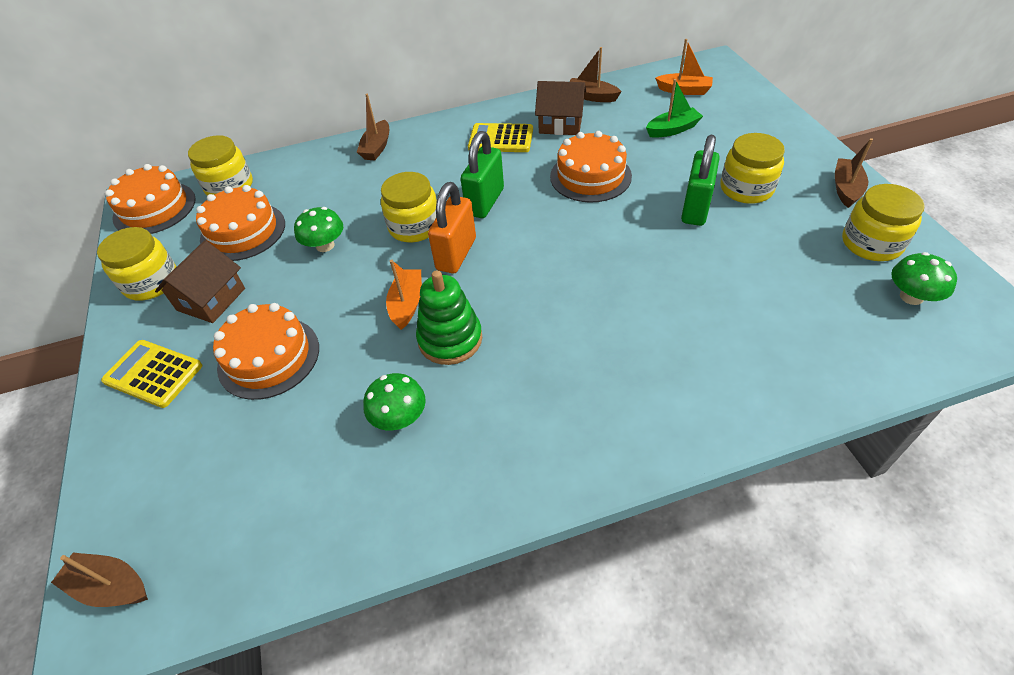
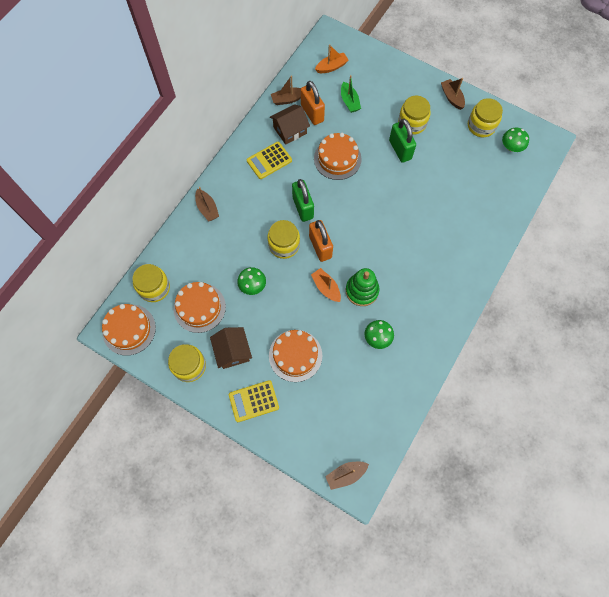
camera: 45 degrees left, 20 degrees up
green boat [646,79,703,138] -> green boat turned 135 degrees clockwise [341,75,361,113]
none -> orange padlock [301,81,325,125]

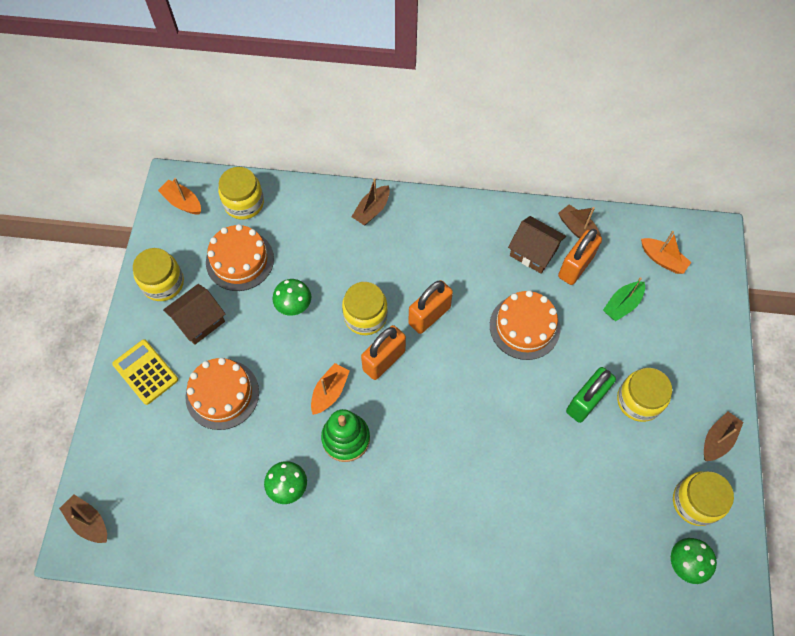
camera: 65 degrees right, 5 degrees down
orange cake [102,304,156,356] -> orange boat [158,178,201,214]
yellow calculator [247,142,292,179] -> none
green padlock [292,179,314,222] -> orange padlock [408,280,453,334]

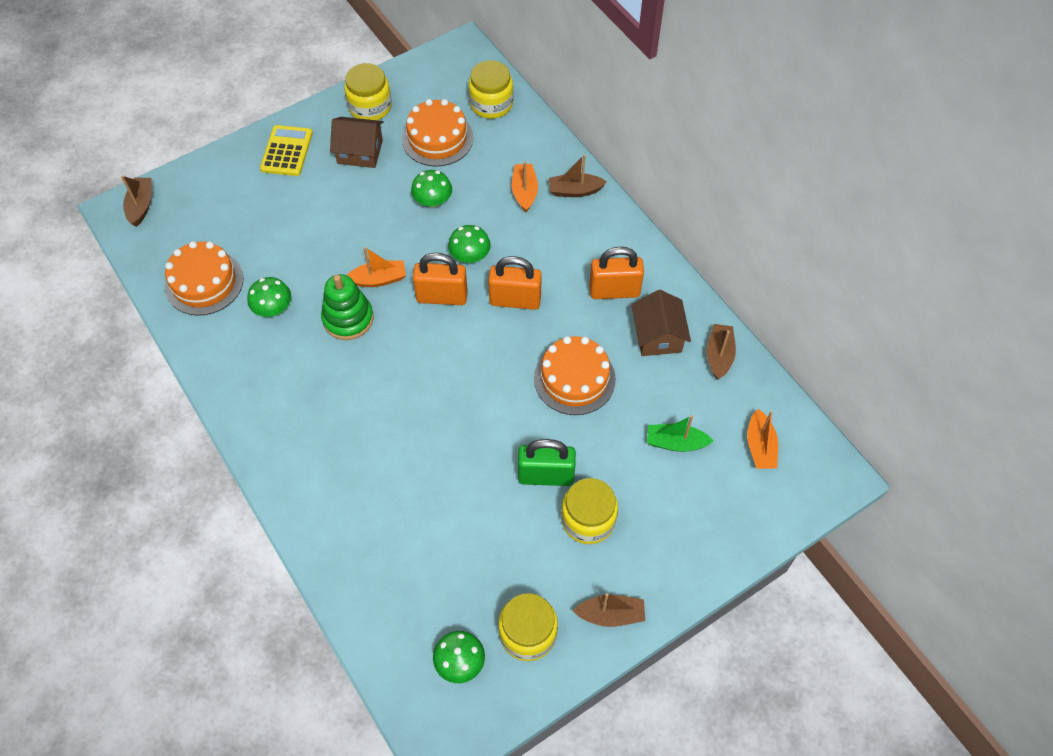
camera: 50 degrees right, 5 degrees down
orange boat [158,178,201,214] -> orange boat moved to [512,161,538,212]
orange cake [185,358,259,430] -> orange cake moved to [165,241,244,316]
yellow jar [342,282,388,335] -> green mushroom [448,225,491,263]
orange padlock [558,229,602,285] -> orange padlock moved to [589,247,644,299]

